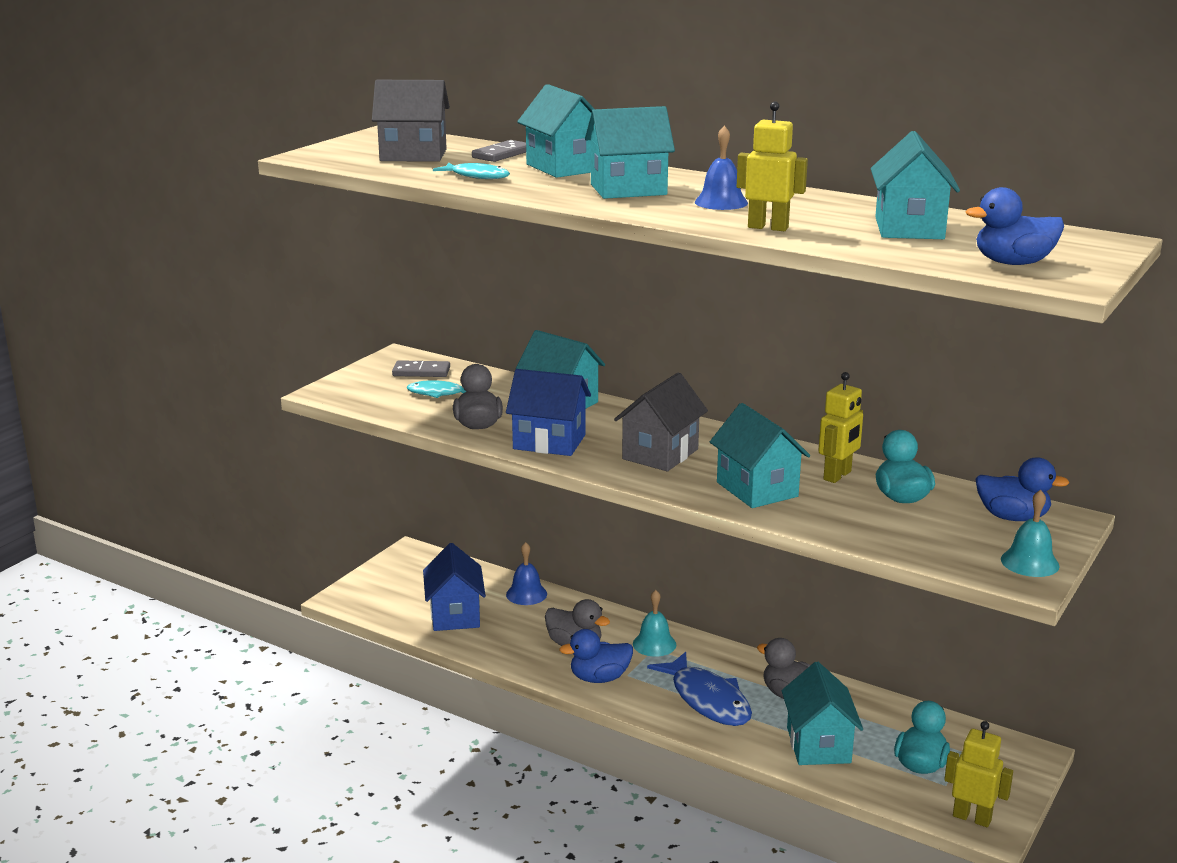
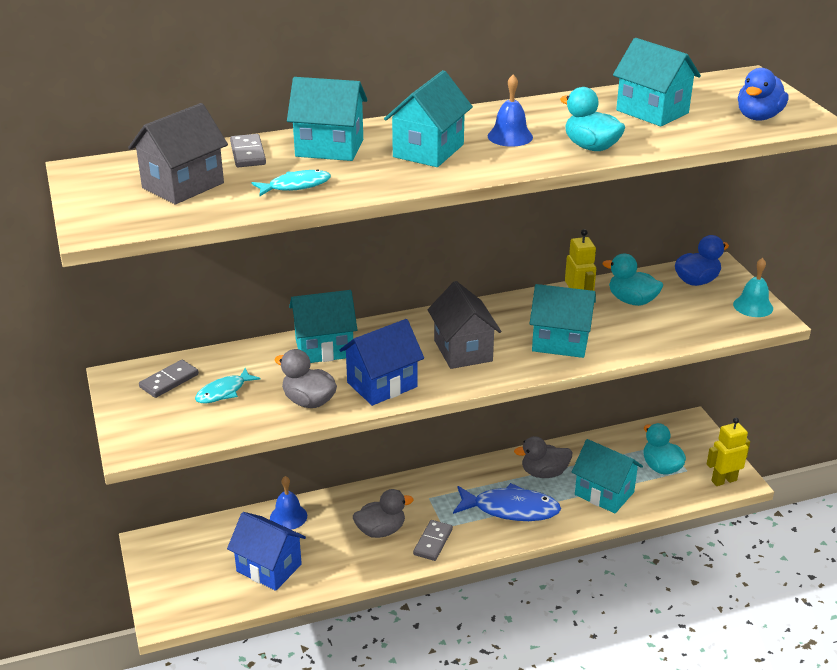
camera: 50 degrees left, 10 degrees up
blue duck [559,629,633,683] -> grey domino [413,520,453,561]
turquoise bell [633,590,676,657] -> none
yellow robot [737,101,808,231] -> turquoise duck [560,87,625,151]

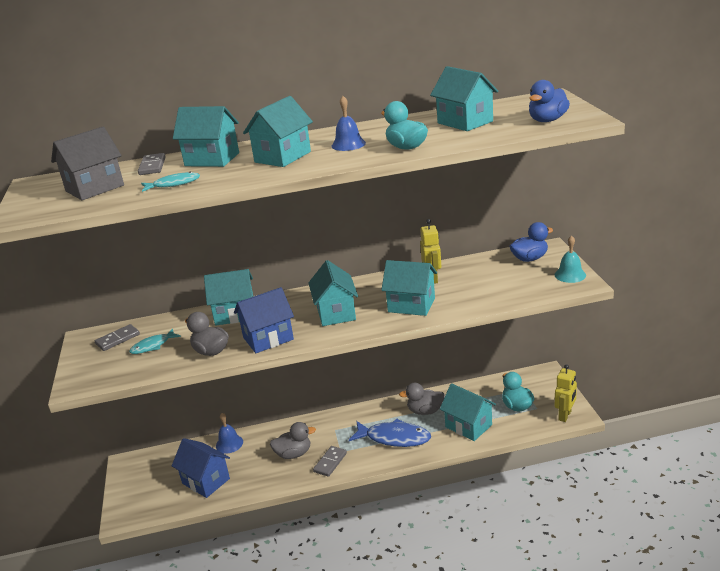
camera: 10 degrees right, 5 degrees down
grey house [428,281,501,369] -> turquoise house [308,260,358,326]
turquoise duck [603,253,663,306] -> none
yellow robot [707,418,750,486] -> yellow robot turned 135 degrees clockwise [555,364,577,422]

